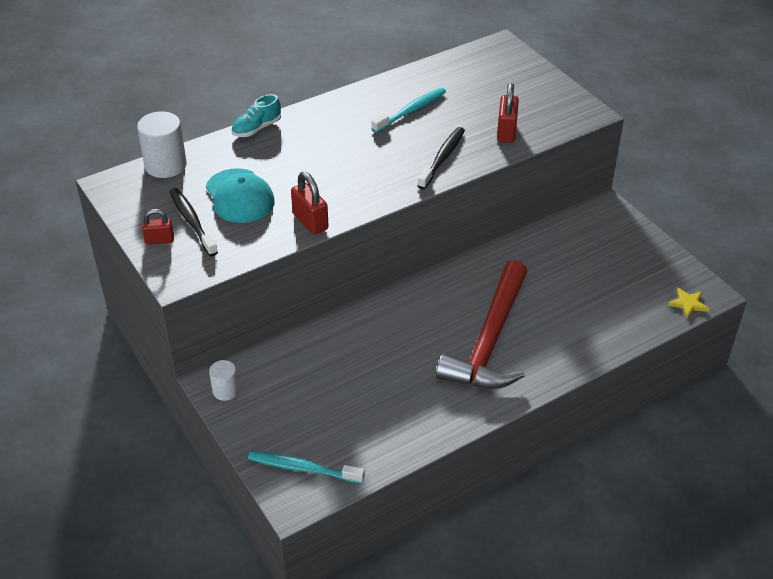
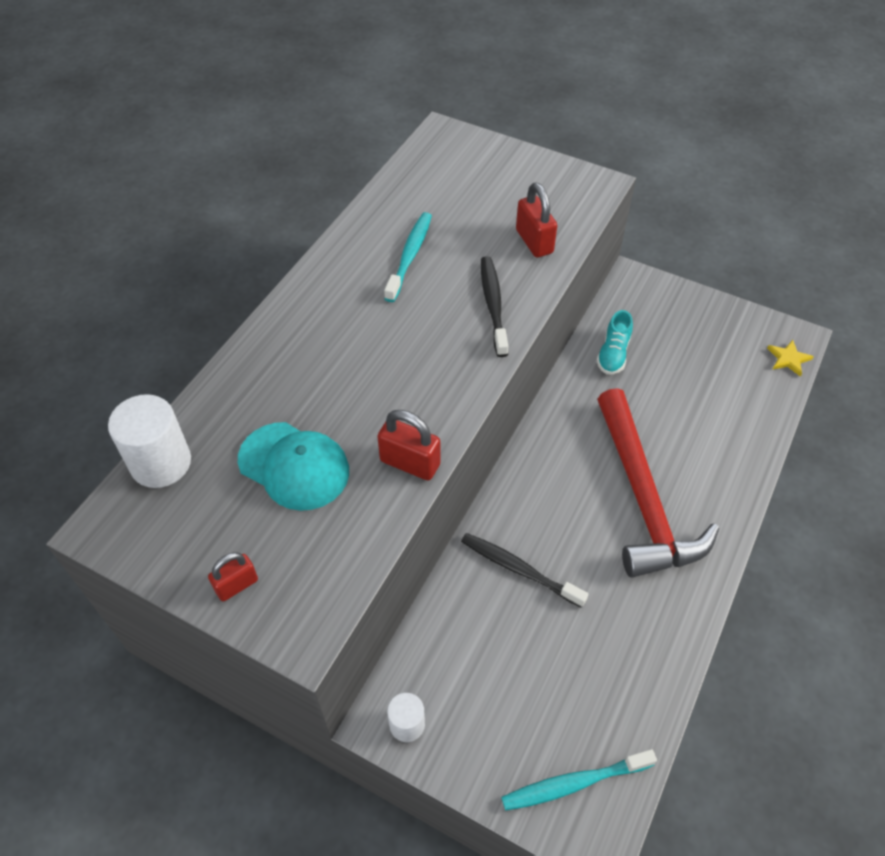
camera: 30 degrees left, 10 degrees up
black toothbrush [169,188,218,256] -> black toothbrush moved to [461,533,588,608]
turquoise shoe [231,94,281,137] -> turquoise shoe moved to [596,310,633,374]

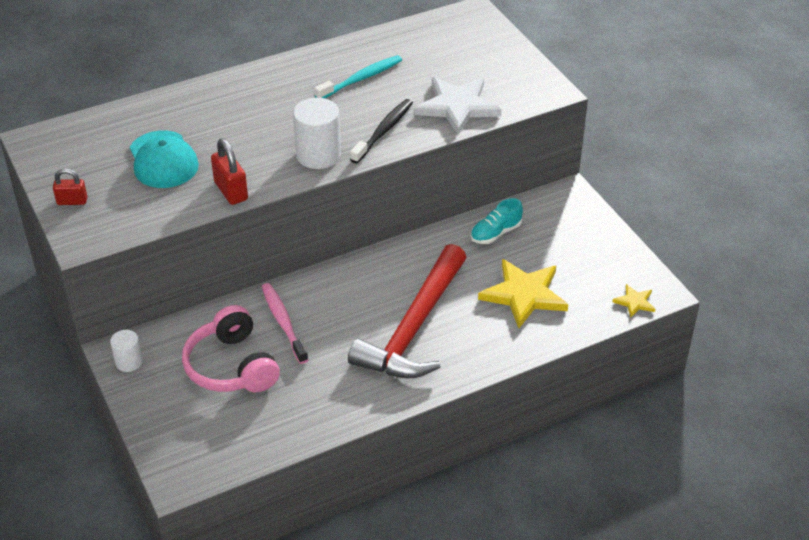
camera: 35 degrees right, 10 degrees down
white cylinder [108,394,191,488] -> white cylinder moved to [293,98,341,169]
black toothbrush [461,533,588,608] -> pink toothbrush [261,283,308,364]
turquoise toothbrush [501,749,657,811] -> none
red padlock [516,182,557,257] -> white star [415,77,502,135]
none -> pink headphones [182,305,280,392]
none -> yellow star [478,259,568,328]

